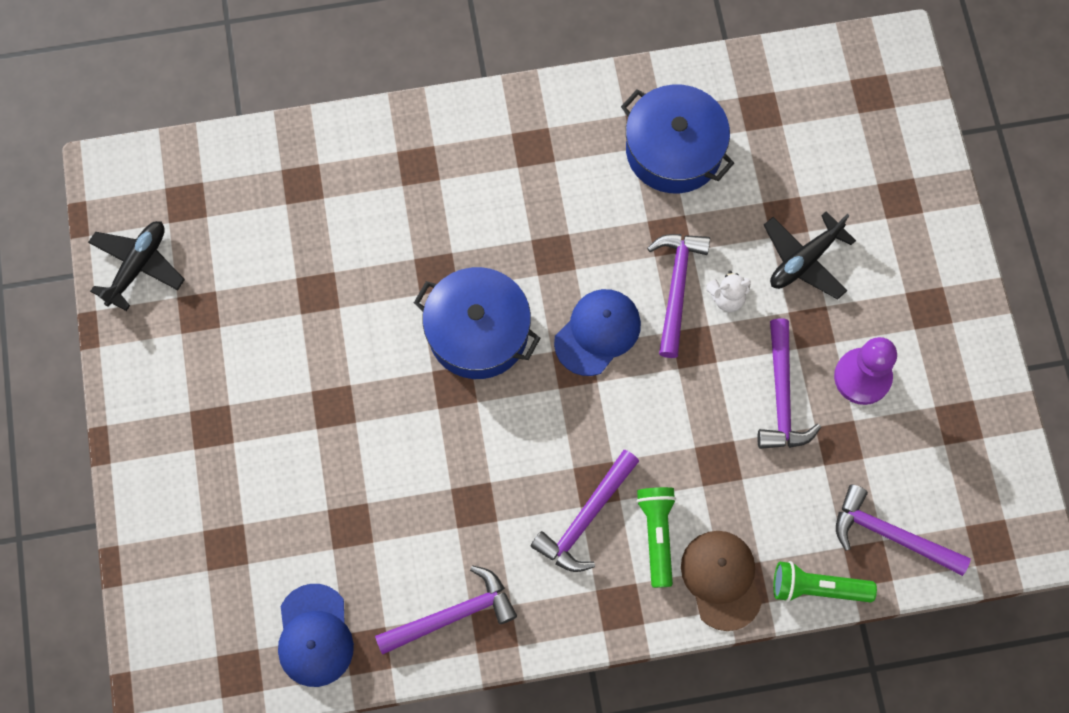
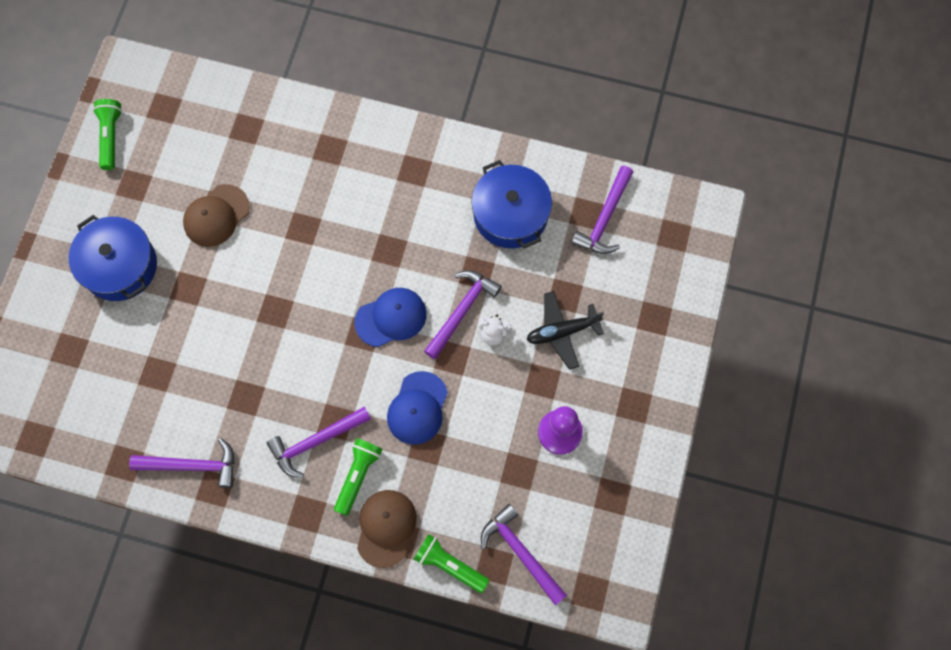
camera: 25 degrees right, 0 degrees up
black plane [88,221,185,311] -> green flashlight [93,99,122,170]
blue cap [278,584,354,687] -> blue cap moved to [387,371,448,445]
blue pot [414,267,541,379] -> blue pot moved to [68,215,157,301]
purple hammer [757,318,821,449] -> purple hammer moved to [571,166,633,254]
none -> brown cap [183,184,250,247]

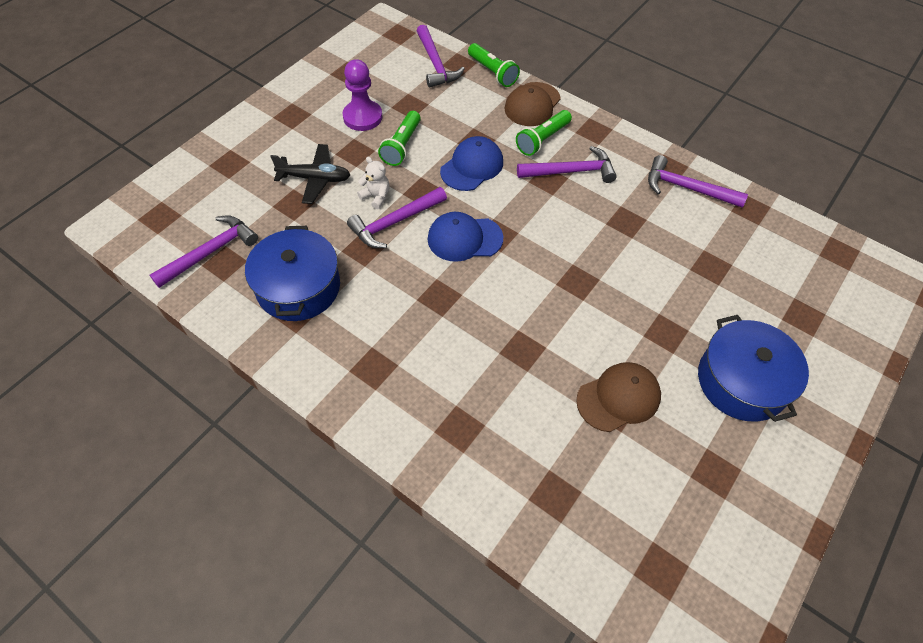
camera: 160 degrees left, 15 degrees down
green flashlight [93,99,122,170] -> green flashlight moved to [378,111,421,166]

